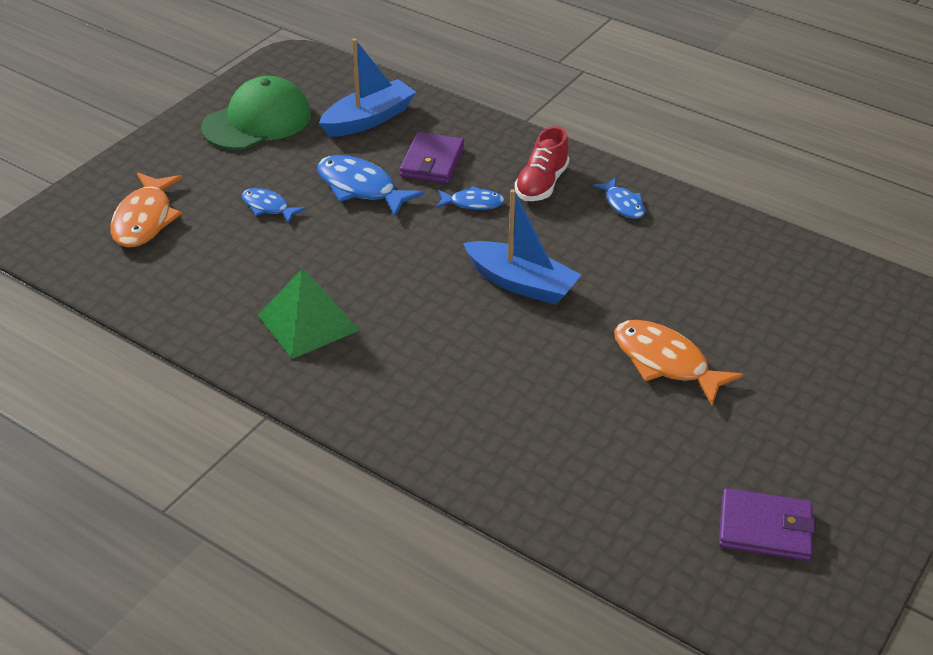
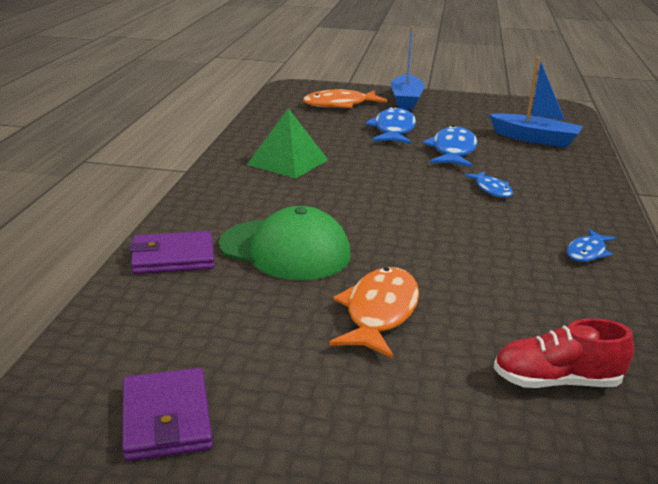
camera: 65 degrees right, 15 degrees down
green cap [201,76,311,150] -> green cap moved to [219,206,351,280]
blue fish [242,188,306,224] -> blue fish [365,106,416,144], size x1.73
purple wallet [400,132,464,184] -> purple wallet moved to [129,231,214,274]
blue boat [463,189,581,305] -> blue boat moved to [391,26,425,110]
red shoe [515,126,569,201] -> red shoe moved to [494,318,634,388]

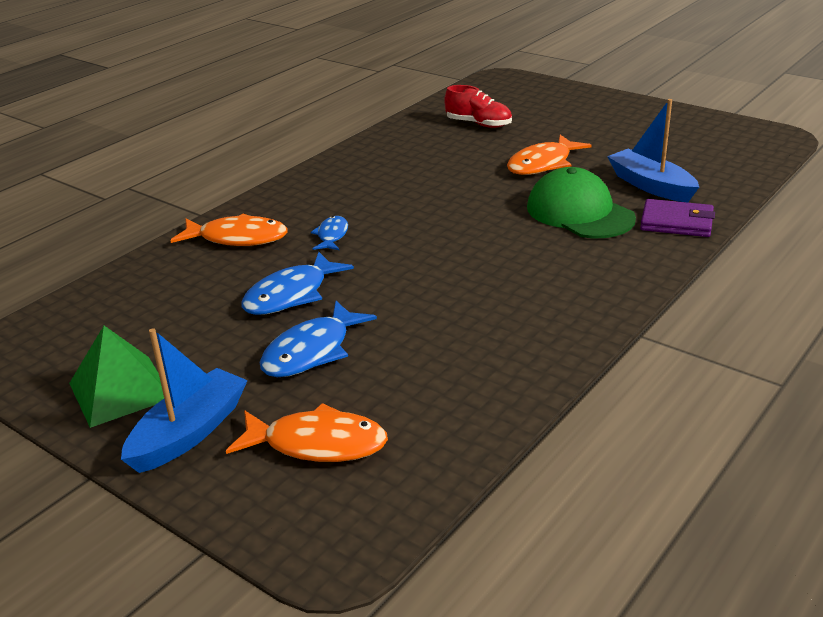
camera: 150 degrees left, 5 degrees up
purple wallet [122,368,213,461] -> none
green pyramid [247,108,328,179] -> green pyramid moved to [69,326,170,428]
blue boat [489,57,583,148] -> blue boat moved to [607,99,699,202]
blue fish [567,229,616,262] -> none
none -> orange fish [170,213,288,246]

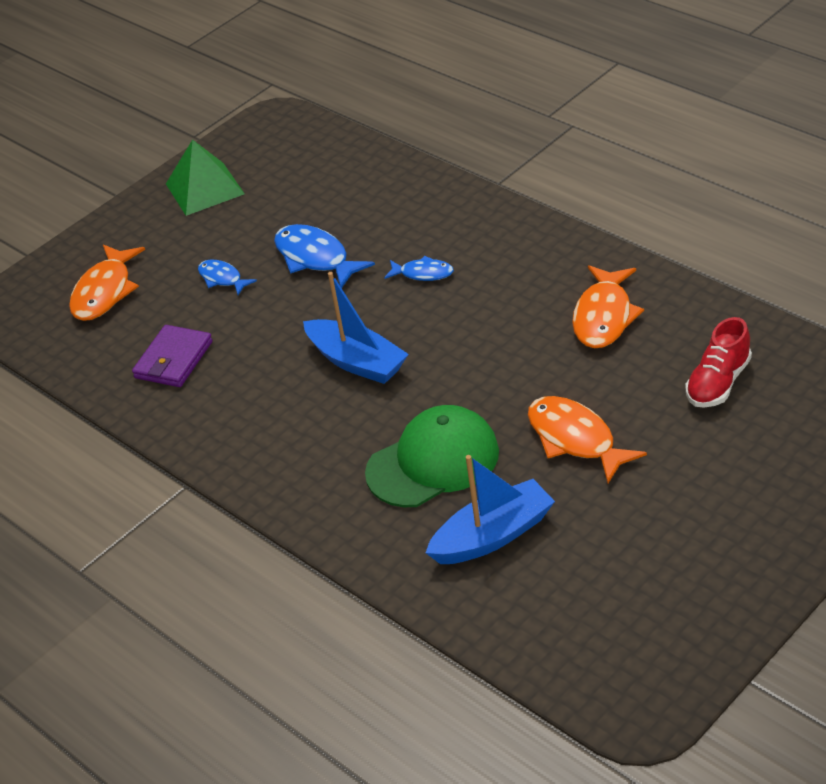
camera: 100 degrees right, 10 degrees up
blue boat [121,328,248,473] -> blue boat moved to [303,272,409,384]
orange fish [170,213,288,246] -> orange fish moved to [572,265,644,348]
blue fish [260,301,377,377] -> blue fish [198,260,257,295], size x0.58
purple wallet [640,199,715,237] -> purple wallet moved to [132,325,213,387]

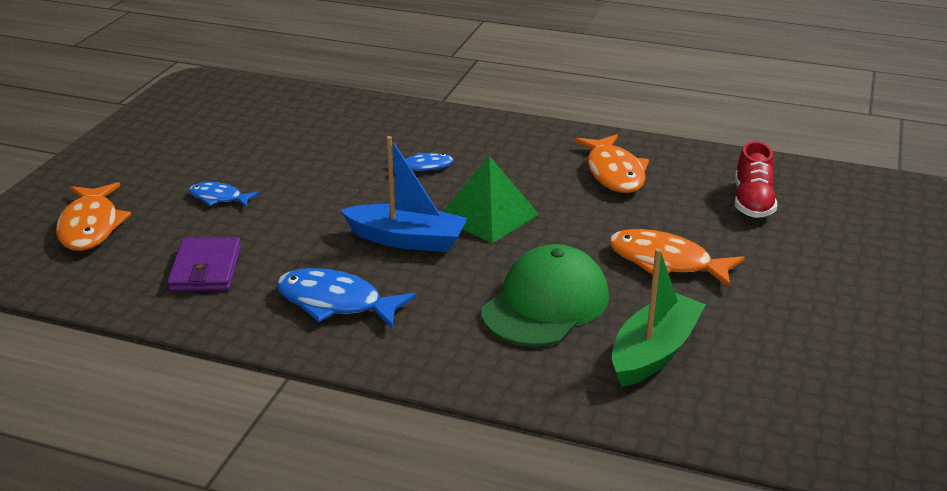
camera: 30 degrees left, 10 degrees down
green pyramid [166,139,245,216] -> green pyramid moved to [443,156,539,243]
blue fish [274,224,375,288] -> blue fish moved to [276,268,416,328]
blue boat [425,455,555,564] -> green boat [612,248,706,387]

